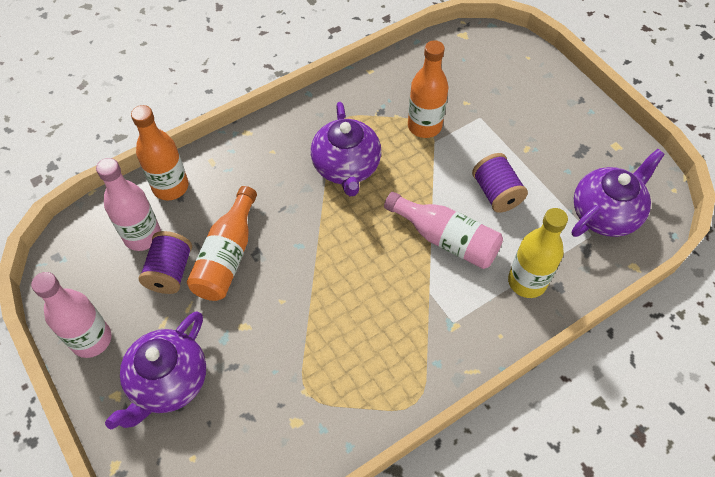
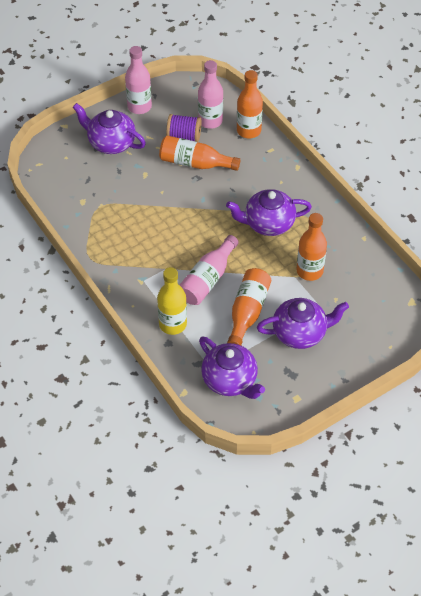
camera: 90 degrees right, 5 degrees down
purple spool [472,153,528,213] -> orange bottle [227,268,271,345]
none -> purple teapot [257,298,349,349]

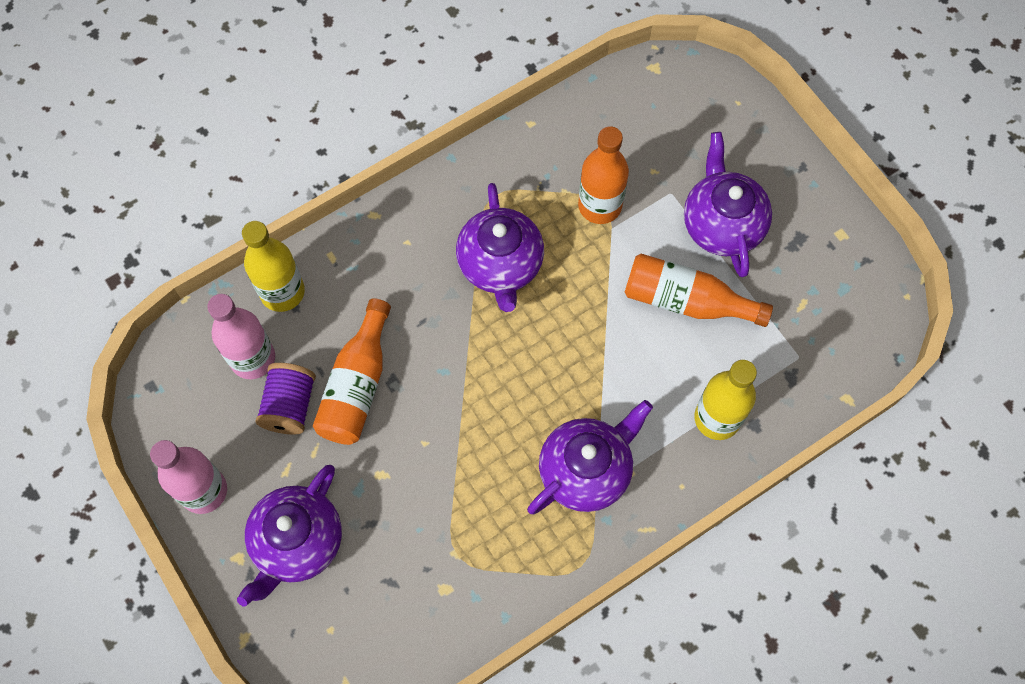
camera: 90 degrees left, 15 degrees up
pink bottle [180,235,239,305] -> none
purple teapot [199,336,265,399] -> purple teapot moved to [527,400,653,514]
orange bottle [237,70,263,138] -> yellow bottle [242,221,305,312]

